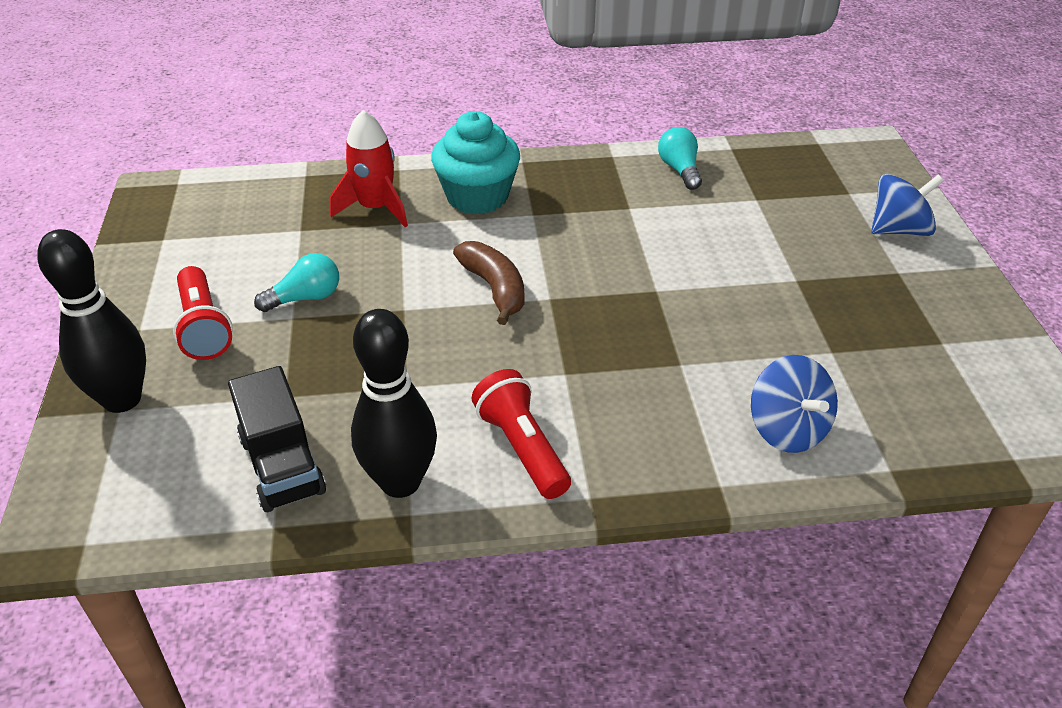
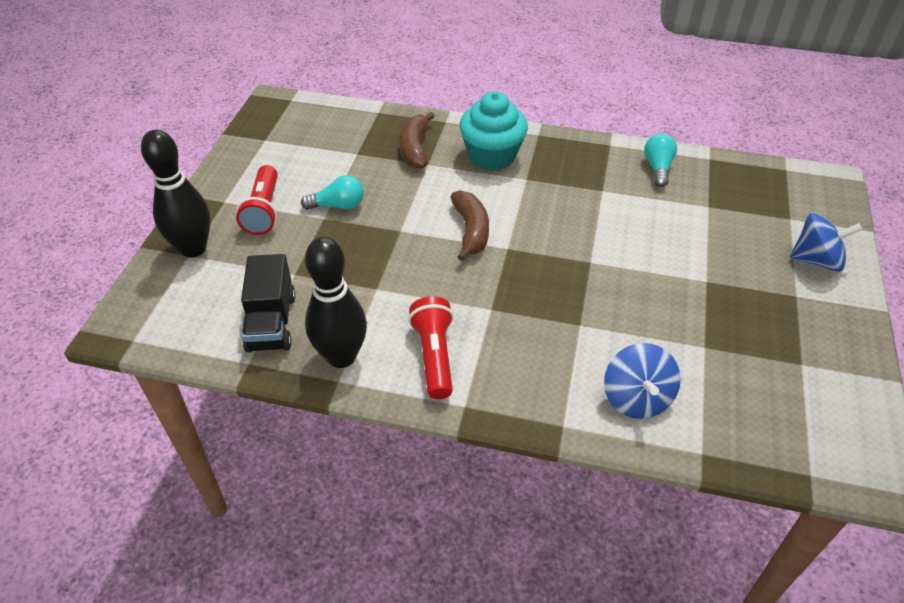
camera: 20 degrees right, 5 degrees up
red rocket [330,110,408,227] -> brown banana [399,112,435,169]

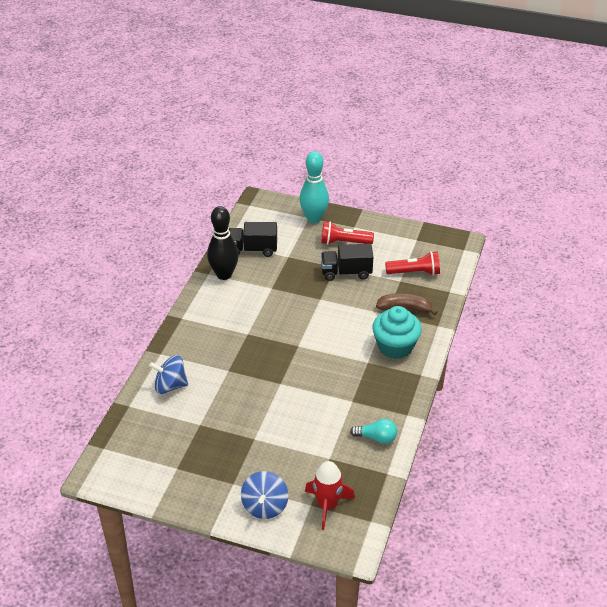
camera: 95 degrees right, 5 degrees down
black bowling pin [141,130,211,258] -> turquoise bowling pin [299,151,329,223]
turquoise light bulb [301,175,364,210] -> black truck [321,244,373,281]
red flashlight [408,296,454,399] -> red flashlight moved to [385,251,440,275]
brown banana [451,190,489,261] -> none
none -> red rocket [305,461,355,530]

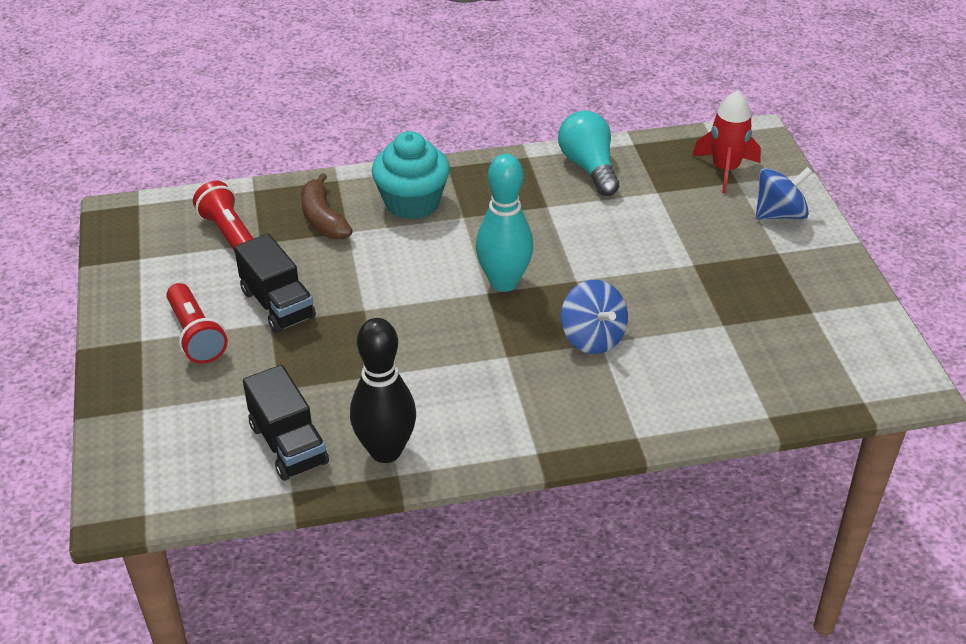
camera: 120 degrees left, 0 degrees up
blue spinning top [149,355,188,394] -> blue spinning top moved to [561,280,628,354]
turquoise bowling pin [299,151,329,223] -> turquoise bowling pin moved to [476,154,533,292]
turquoise light bulb [350,419,397,444] -> turquoise light bulb [558,110,619,196], size x1.51

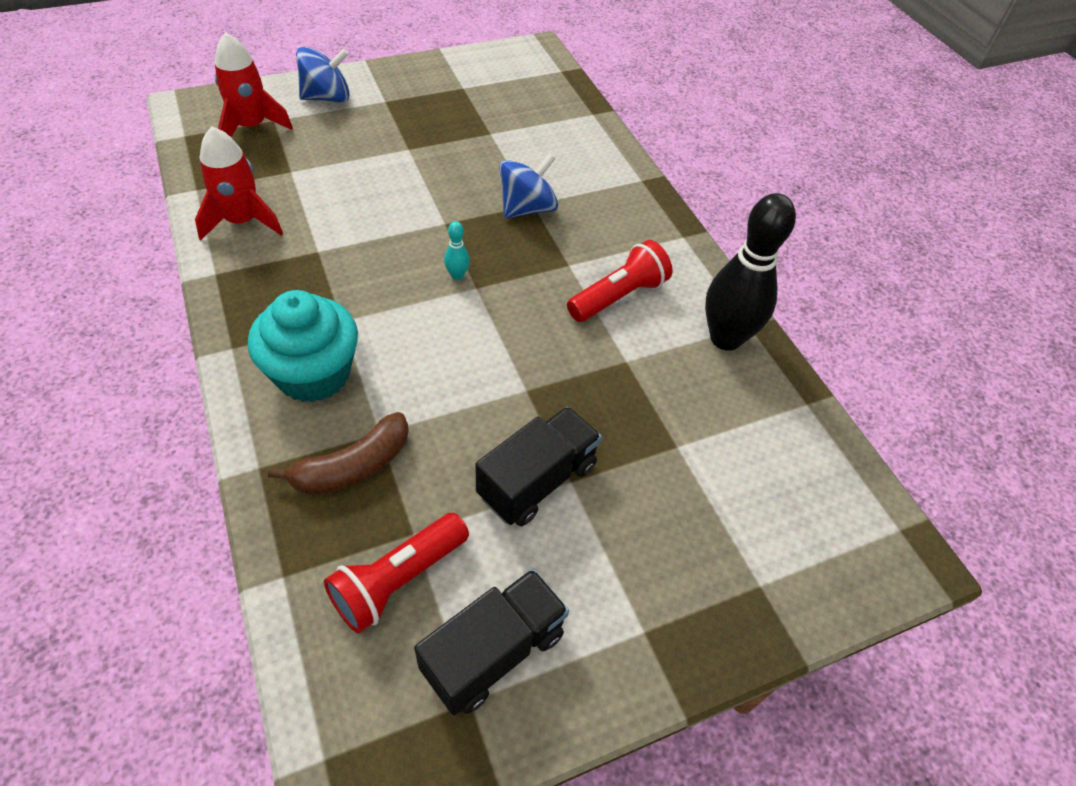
camera: 105 degrees left, 10 degrees up
red flashlight [166,283,228,364] -> red flashlight moved to [567,240,672,322]
black truck [243,365,329,481] -> black truck moved to [414,569,569,715]
turquoise bowling pin [476,154,533,292] -> turquoise bowling pin [444,221,470,280], size x0.40
turquoise light bulb [558,110,619,196] -> red rocket [195,126,283,241]
blue spinning top [756,167,813,220] -> blue spinning top turned 105 degrees clockwise [296,47,350,103]

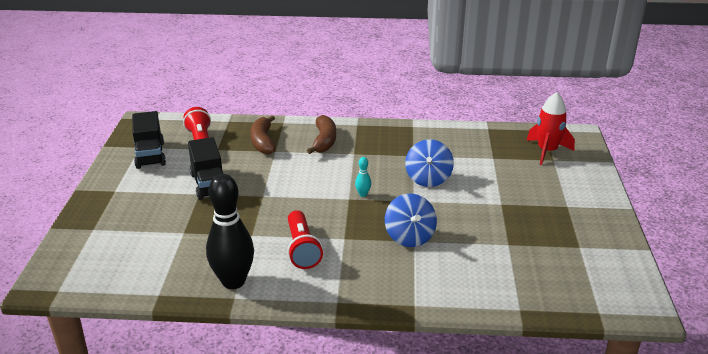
camera: 120 degrees right, 20 degrees down
red rocket [195,126,283,241] -> none
turquoise cupcake [248,290,358,402] -> brown banana [307,115,336,154]
blue spinning top [296,47,350,103] -> blue spinning top moved to [405,139,454,187]

